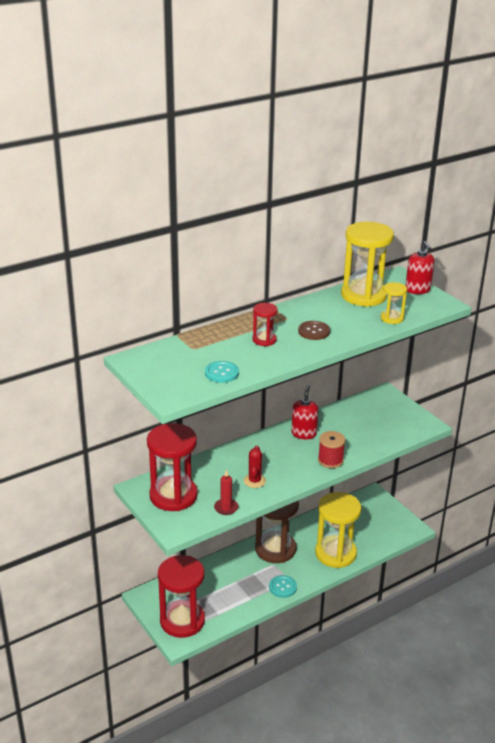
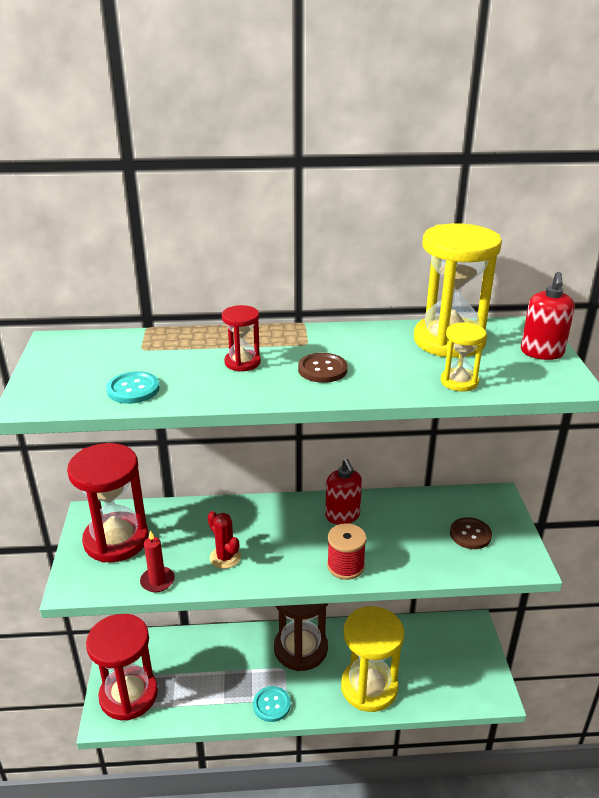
camera: 30 degrees right, 0 degrees up
red cactus [244,446,266,488] -> red cactus turned 75 degrees counterclockwise [208,511,241,569]
red soap dispenser [292,385,318,439] -> red soap dispenser turned 120 degrees clockwise [325,459,362,525]
none -> brown button [450,517,492,549]

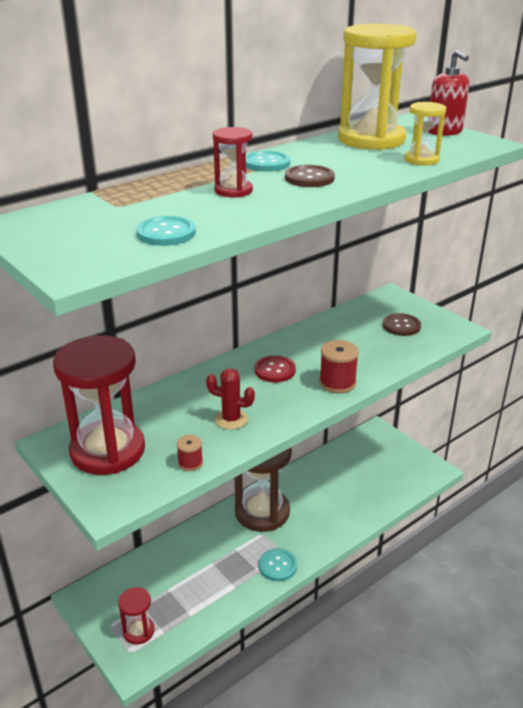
camera: 35 degrees left, 0 degrees up
red hourglass [86,614,158,721] -> red hourglass [118,587,154,645], size x0.48
red candle [140,531,175,592] -> red spool [177,435,203,471]
red soap dispenser [325,459,362,525] -> none
yellow hourglass [341,606,404,712] -> none
none -> turquoise button [246,151,290,172]
none -> red button [254,355,296,382]

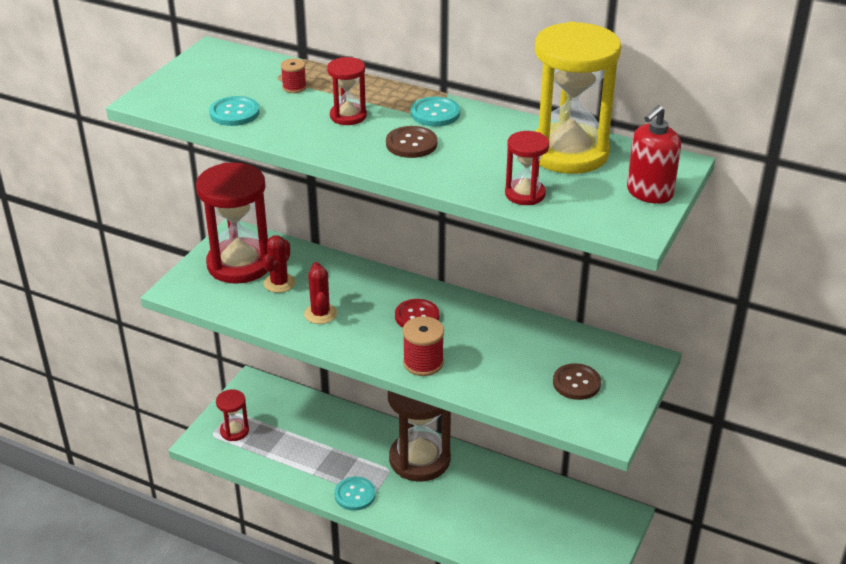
camera: 65 degrees right, 5 degrees up
red spool [177,435,203,471] -> red spool moved to [281,59,307,93]
yellow hourglass [404,102,446,165] -> red hourglass [505,131,549,205]
none -> red cactus [263,235,295,293]

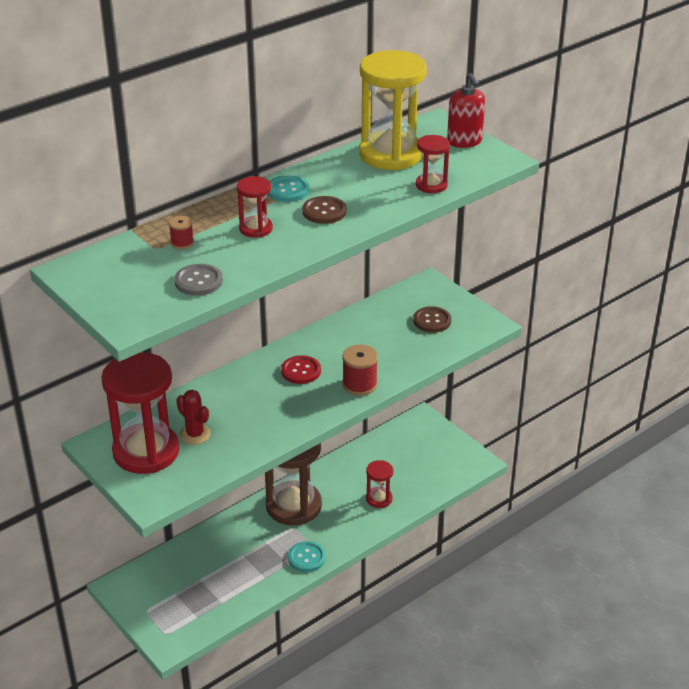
camera: 65 degrees left, 0 degrees up
turquoise button [209,96,260,126] -> grey button [174,264,223,296]
red hourglass [216,389,249,441] -> red hourglass moved to [366,460,393,508]
red cactus [304,262,337,324] -> none

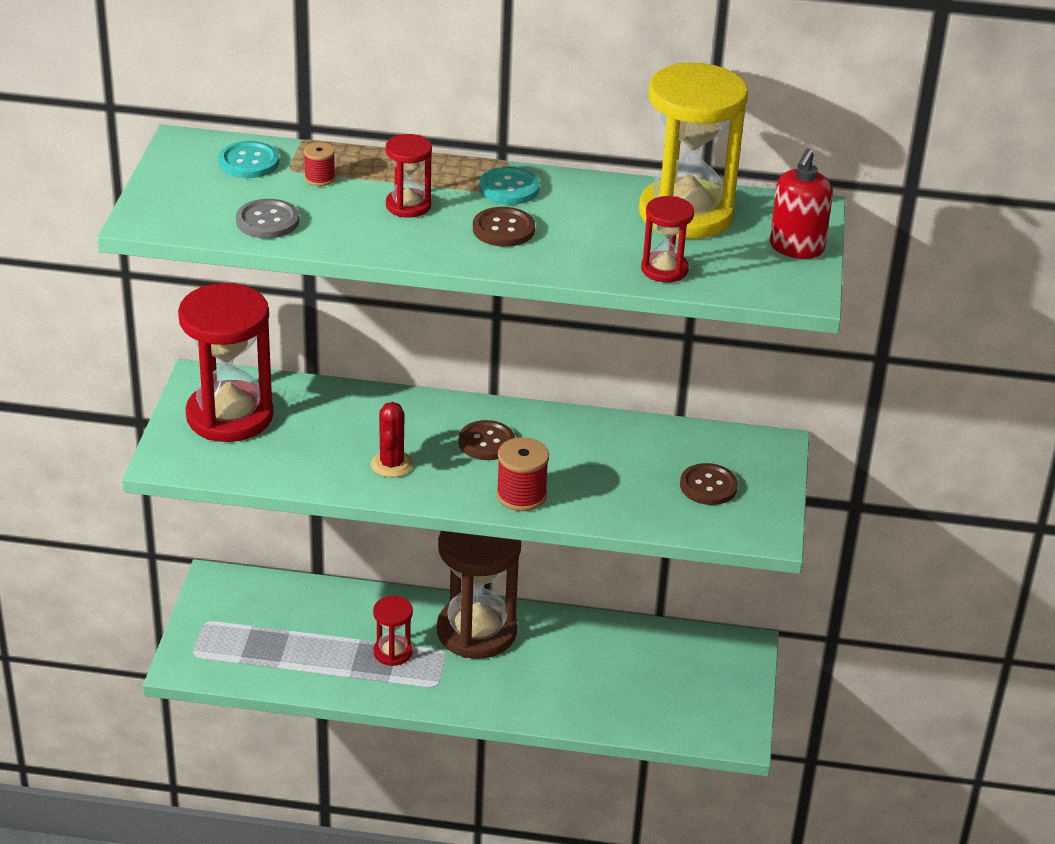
camera: 45 degrees right, 0 degrees up
red cactus [176,390,211,445] -> red cactus moved to [371,402,413,477]
red button [281,355,321,384] -> brown button [458,420,515,460]
turquoise button [288,541,326,572] -> turquoise button moved to [218,141,279,178]
red hourglass [366,460,393,508] -> red hourglass moved to [373,596,413,666]

